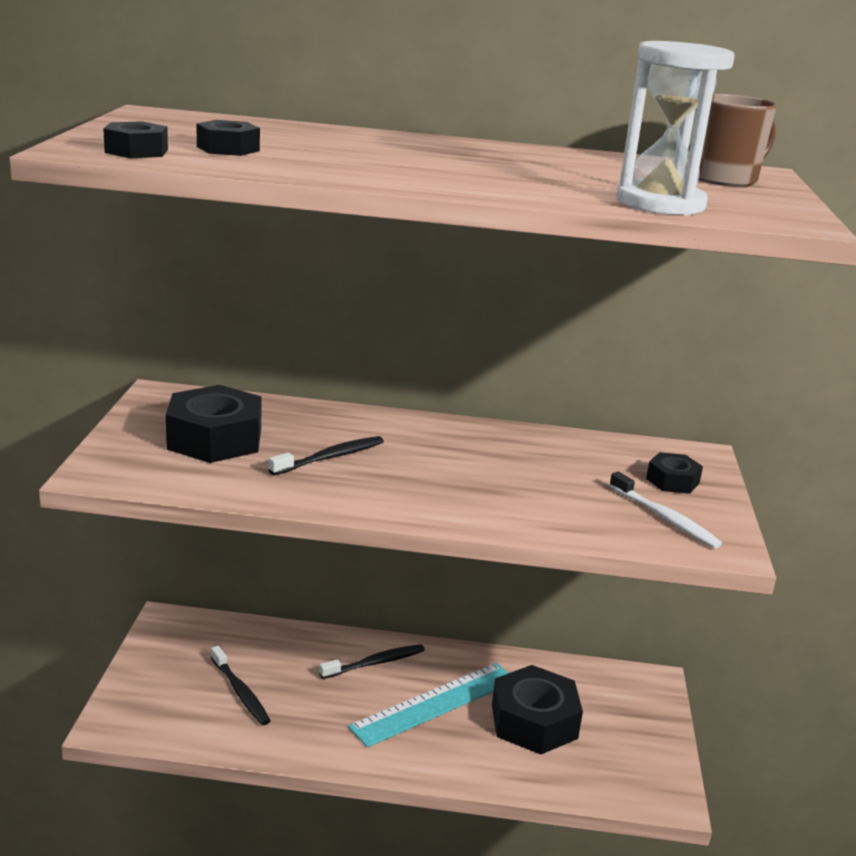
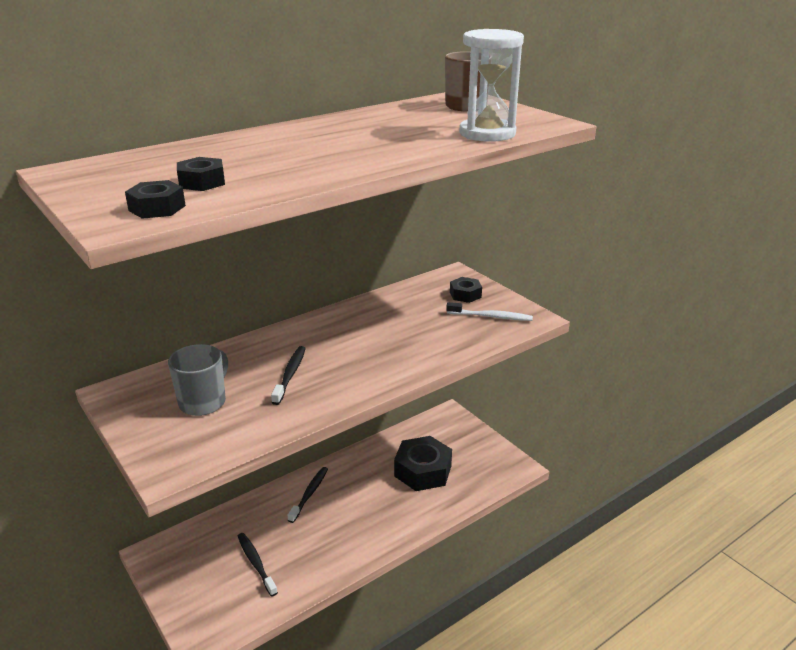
camera: 40 degrees left, 5 degrees up
black nut [166,385,262,463] -> grey mug [168,344,228,416]
black toothbrush [211,646,271,725] -> black toothbrush turned 135 degrees counterclockwise [238,533,278,597]
turquoise ruler [348,663,508,747] -> none

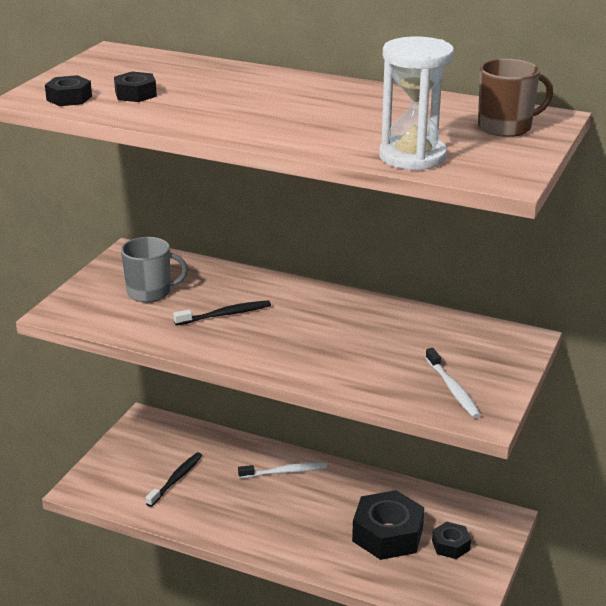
camera: 60 degrees right, 0 degrees up
black toothbrush [288,467,328,523] -> white toothbrush [238,462,327,478]
black nut [450,277,482,303] -> black nut moved to [432,522,471,559]

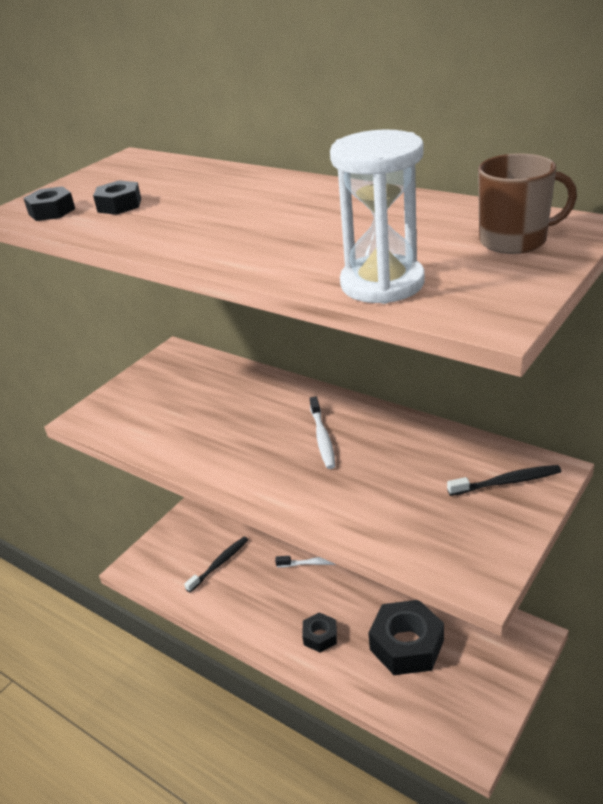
camera: 15 degrees right, 5 degrees up
grey mug [121,237,188,302] -> none
black toothbrush [173,300,271,326] -> black toothbrush moved to [447,465,561,496]
white toothbrush [426,348,481,418] -> white toothbrush moved to [310,397,335,469]
black nut [432,522,471,559] -> black nut moved to [302,612,337,653]

